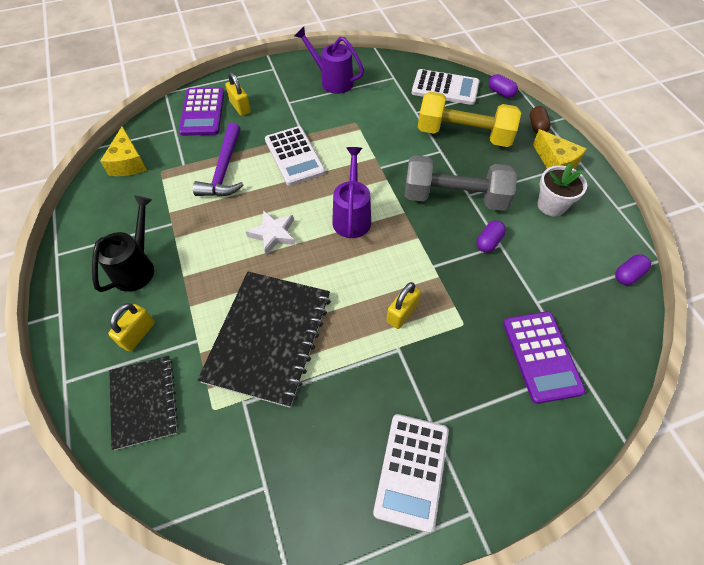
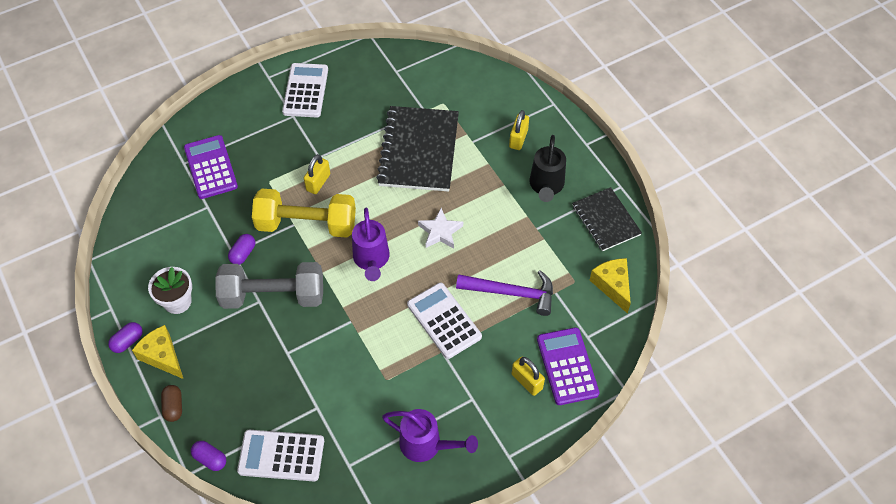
camera: 170 degrees right, 0 degrees up
black notebook [109,356,179,450] -> black notebook moved to [572,187,642,251]
purple hammer [193,123,244,197] -> purple hammer turned 105 degrees clockwise [456,270,553,316]
yellow dumbbell [418,92,521,147] -> yellow dumbbell moved to [252,189,356,238]
purple capsule [615,254,651,285] -> purple capsule moved to [108,322,143,353]

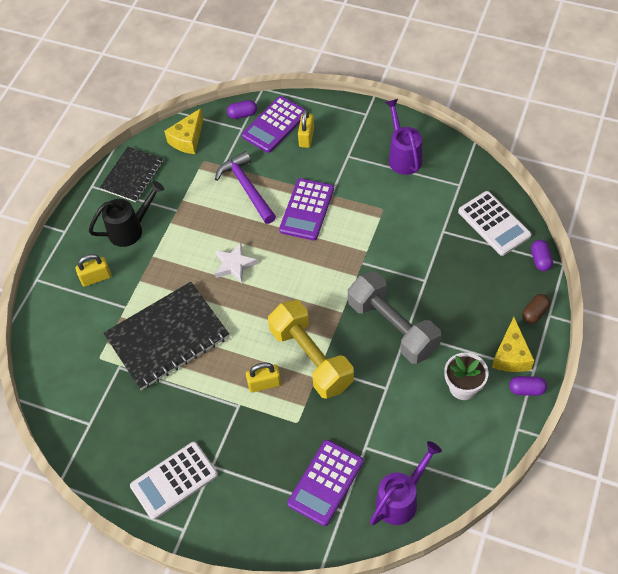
camera: 125 degrees left, 0 degrees up
purple capsule [228,234,255,265] -> purple capsule moved to [227,100,257,119]
purple watering can [352,208,390,281] -> purple watering can moved to [370,441,442,525]
white calculator [407,283,482,359] -> purple calculator [279,178,334,240]

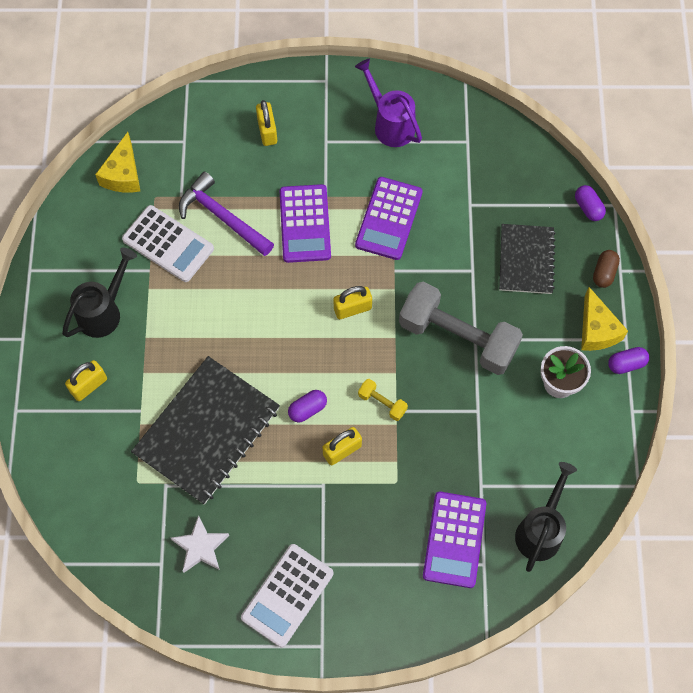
camera: 25 degrees left, 10 degrees up
black notebook [100,147,163,202] -> black notebook moved to [499,224,556,294]
white star [215,242,258,283] -> white star moved to [171,515,229,573]
purple capsule [227,100,257,119] -> purple capsule moved to [288,390,327,422]
purple calculator [242,96,304,153] -> purple calculator moved to [355,177,423,260]
yellow dumbbell [268,300,354,399] -> yellow dumbbell [358,379,408,421], size x0.41
purple watering can [370,441,442,525] -> black watering can [515,462,577,572]
white calculator [458,191,531,256] -> white calculator moved to [122,205,214,282]
none -> yellow padlock [333,286,372,319]

